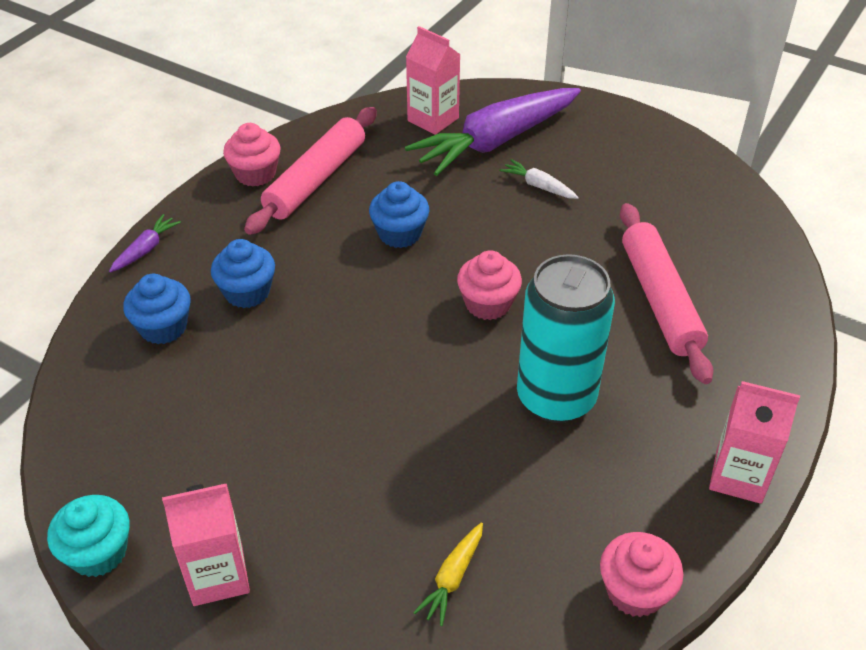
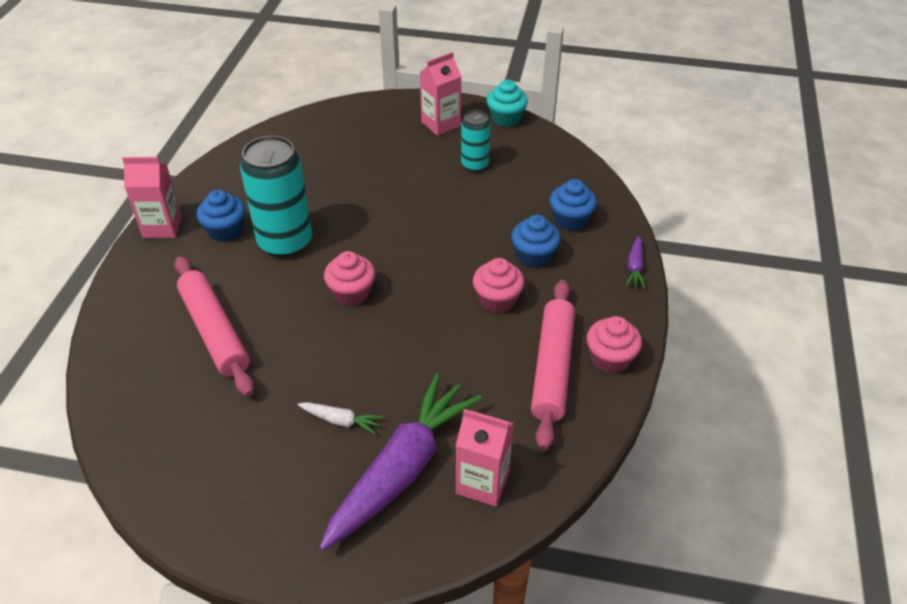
camera: 160 degrees right, 0 degrees up
blue cupcake [369,181,429,248] -> blue cupcake moved to [197,190,245,242]
yellow carrot [413,523,483,626] -> none
pink cupcake [600,532,684,617] -> pink cupcake moved to [473,258,525,313]
none -> turquoise can [461,110,491,172]

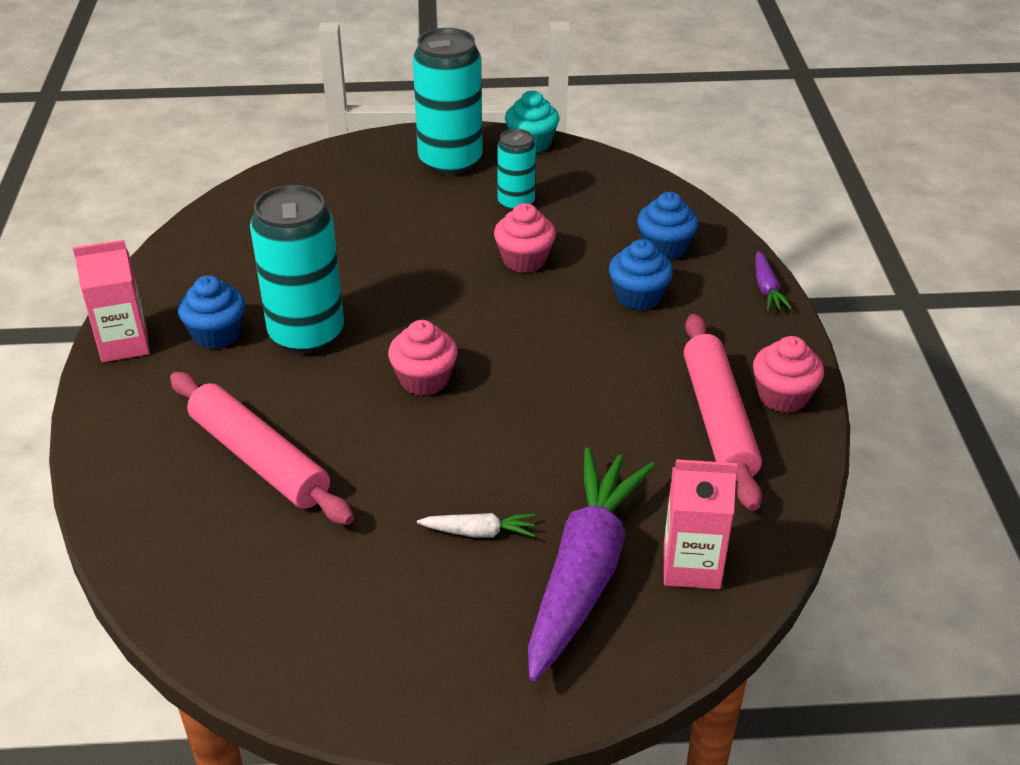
camera: 15 degrees left, 5 degrees down
pink carton [419,52,462,136] -> turquoise can [413,28,483,176]
pink cupcake [473,258,525,313] -> pink cupcake moved to [494,203,556,273]

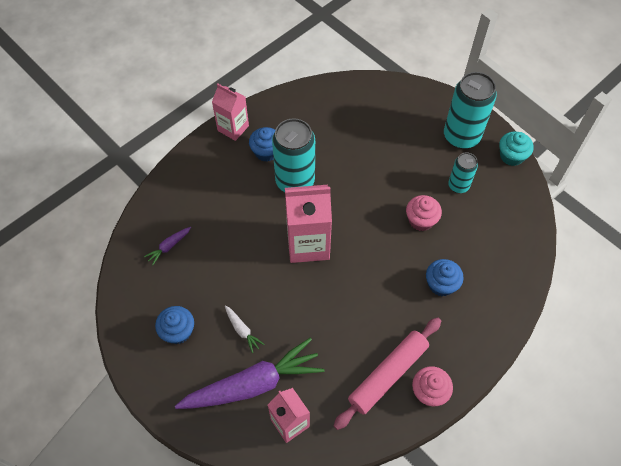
camera: 50 degrees right, 20 degrees up
pink rolling pin [170,372,354,525] -> none
pink cupcake [388,320,458,396] -> pink carton [285,185,332,263]
blue cupcake [637,192,699,260] -> blue cupcake moved to [155,306,194,344]
purple carrot [755,251,792,311] -> purple carrot moved to [144,227,191,265]

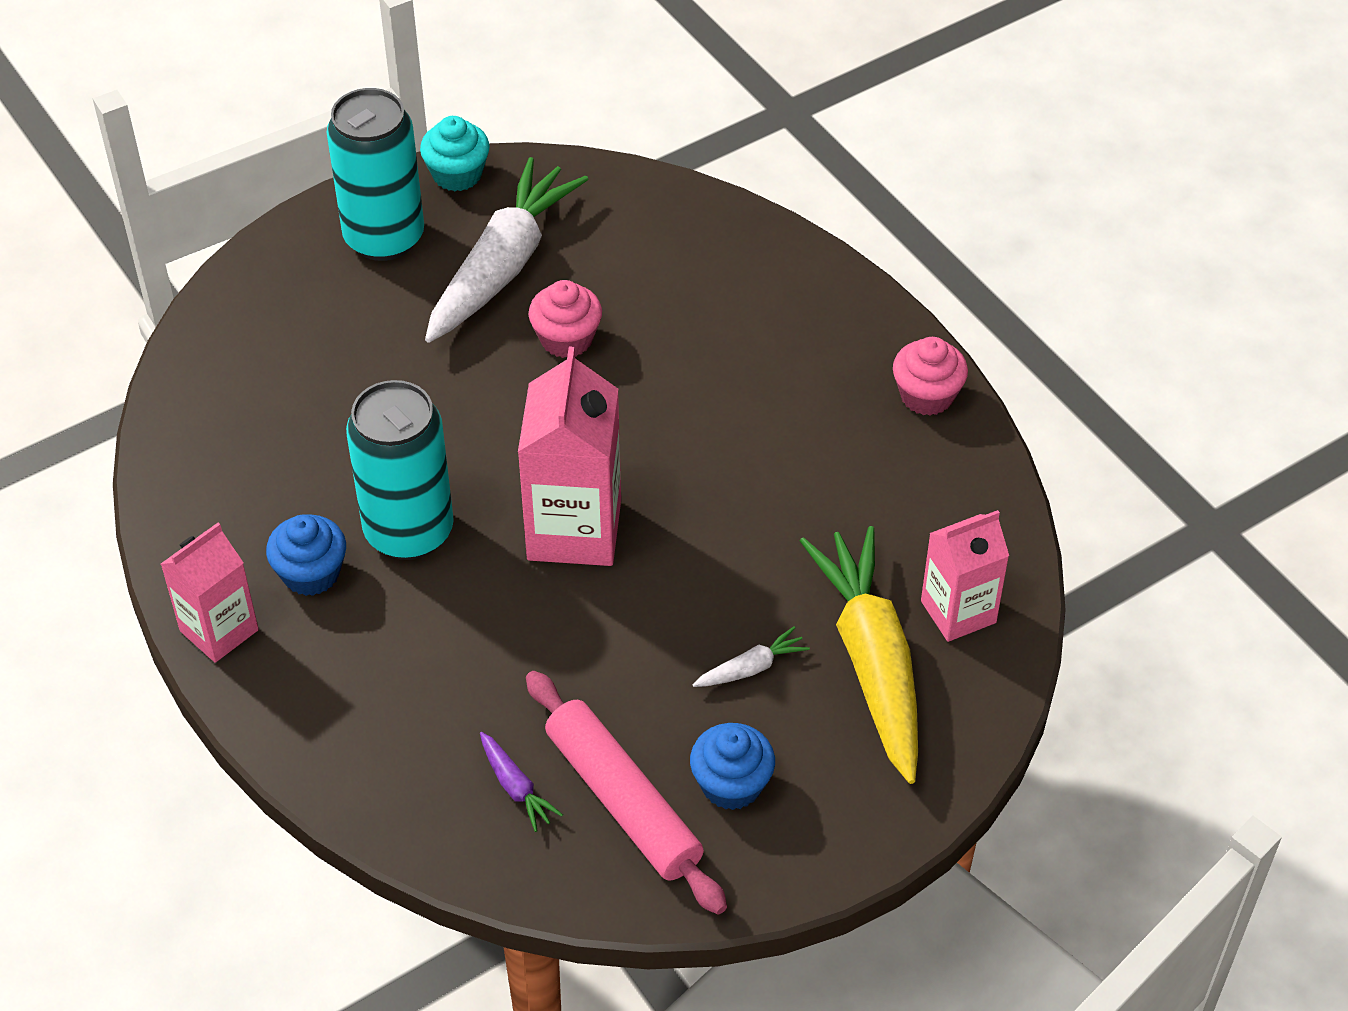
camera: 80 degrees left, 10 degrees down
purple carrot [175,338,324,409] -> yellow carrot [800,526,918,784]
pink rolling pin [334,317,441,430] -> pink rolling pin moved to [526,671,727,915]
blue cupcake [426,259,464,296] -> none
turquoise can [448,153,478,193] -> white carrot [425,157,589,343]

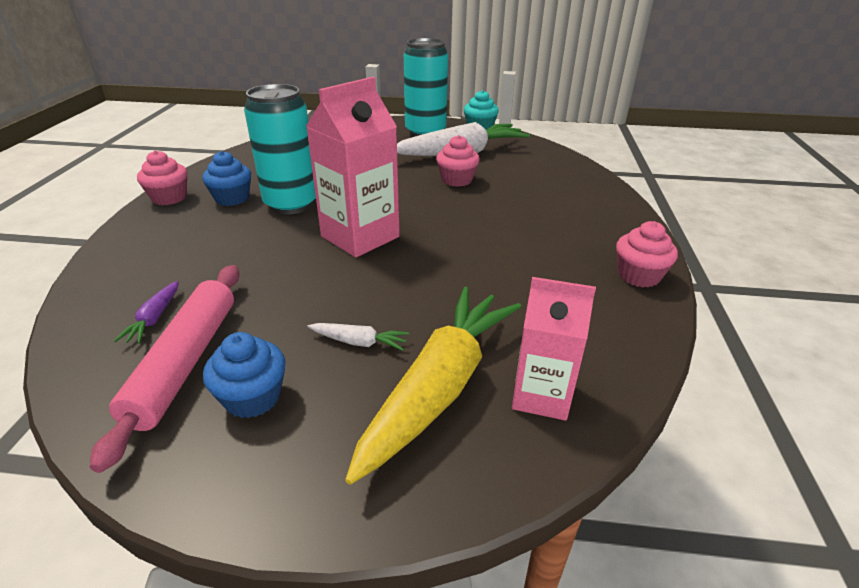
camera: 40 degrees right, 15 degrees down
pink carton [161,523,259,663] -> pink cupcake [137,150,187,205]

